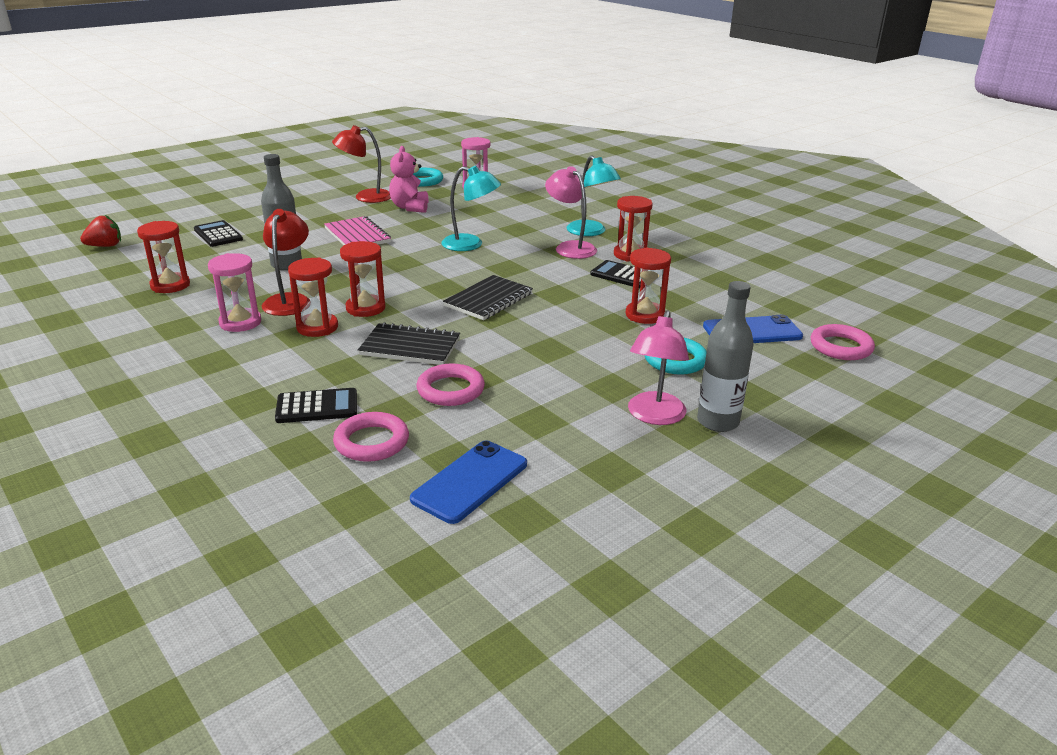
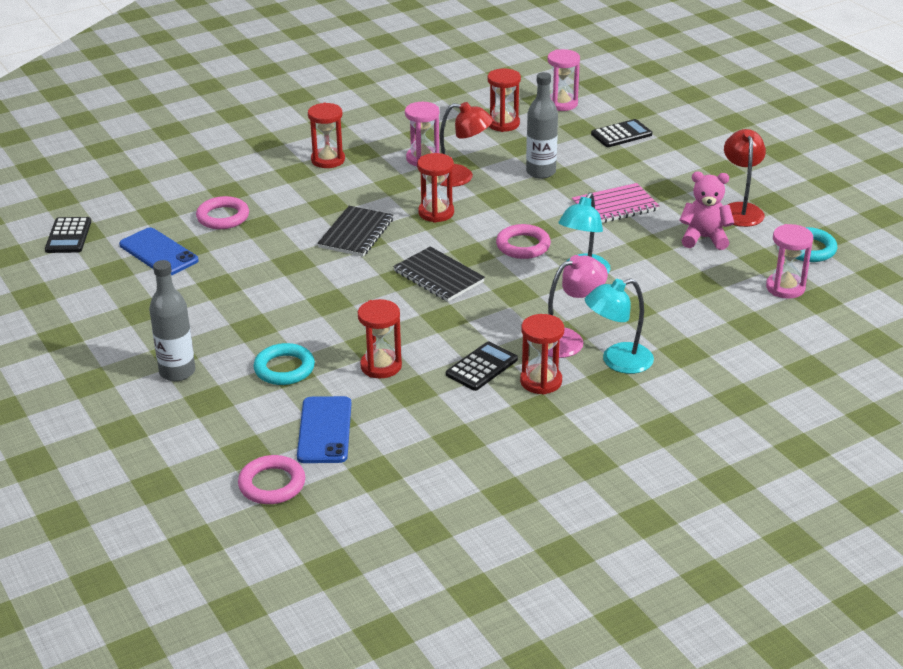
camera: 100 degrees right, 5 degrees up
red strawberry [80,215,121,247] -> none
black calculator [275,388,357,423] -> black calculator moved to [45,217,91,253]
red hourglass [288,258,338,337] -> red hourglass moved to [308,102,345,168]
pink ring [416,364,485,406] -> pink ring moved to [496,224,551,259]
pink lamp [628,310,689,425] -> none
none -> pink hourglass [547,49,580,111]

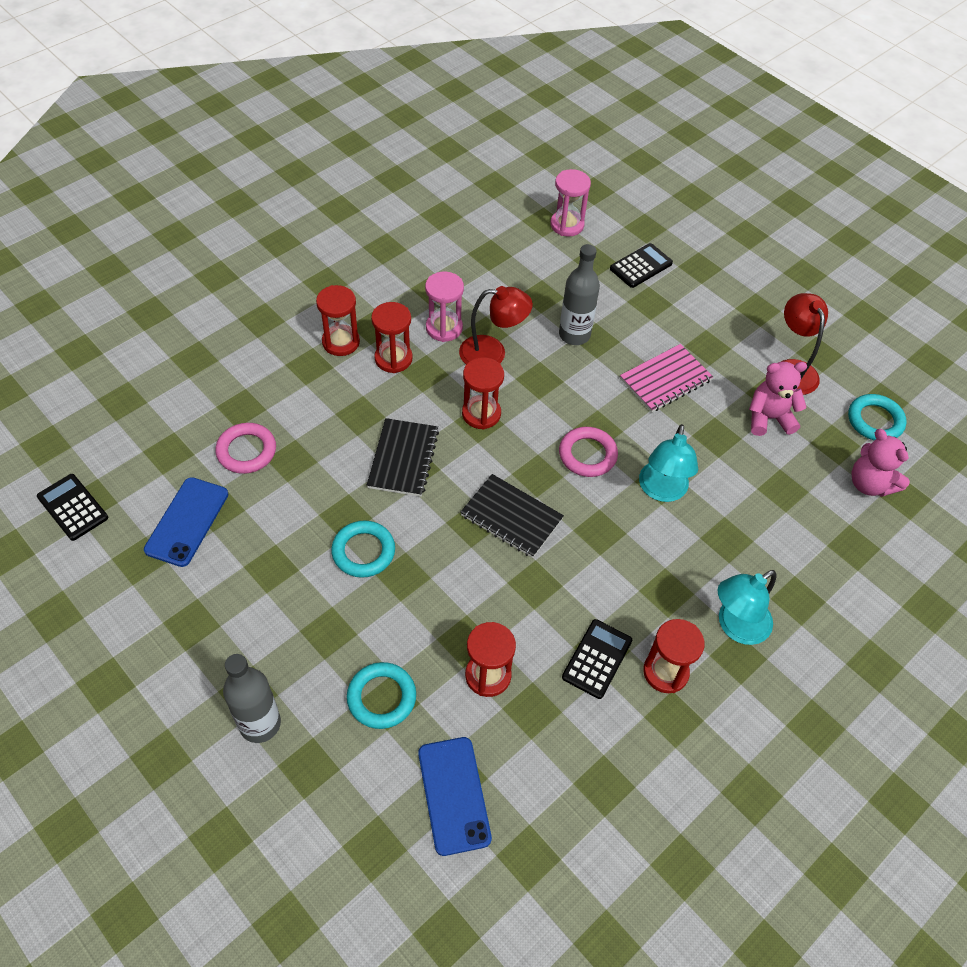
camera: 15 degrees left, 20 degrees up
black calculator [45,217,91,253] -> black calculator turned 150 degrees clockwise [37,474,108,541]
blue phone [119,227,199,275] -> blue phone turned 75 degrees clockwise [144,477,228,567]
pink ring [238,455,305,504] -> none
red hourglass [488,68,521,132] -> red hourglass moved to [371,302,413,373]
pink lamp [548,255,608,358] -> none
pink hourglass [766,224,813,299] -> pink teddy bear [851,429,910,497]
none -> turquoise ring [331,521,395,578]

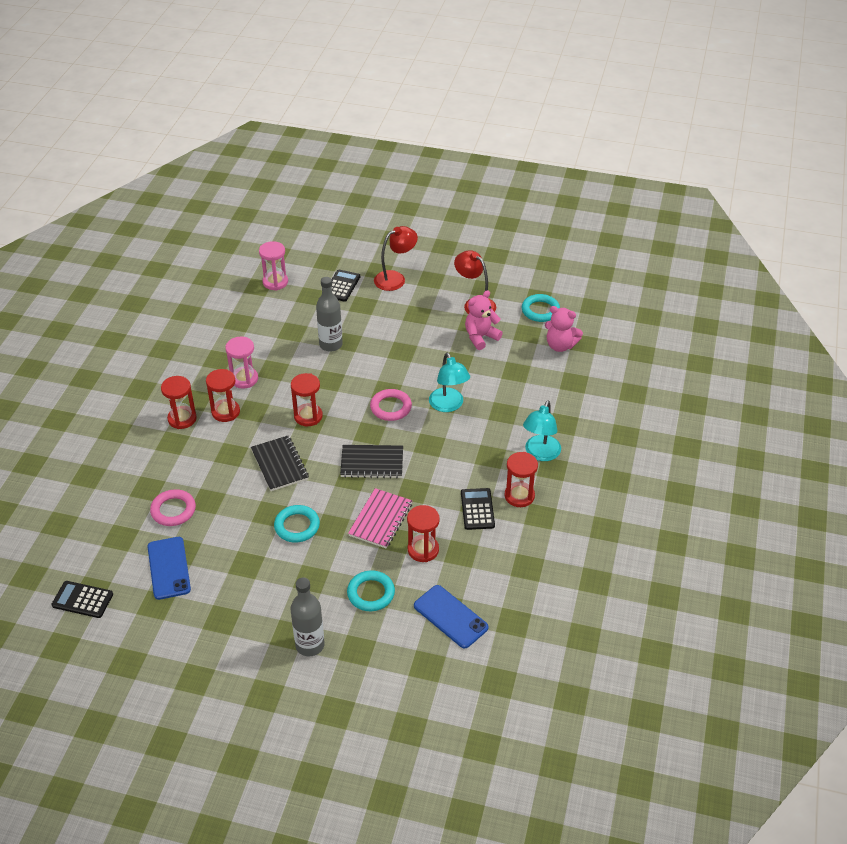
camera: 30 degrees left, 10 degrees down
red lamp [459,286,533,365] -> red lamp moved to [374,226,418,291]
pink notebook [620,344,713,412] -> pink notebook moved to [348,488,412,548]

